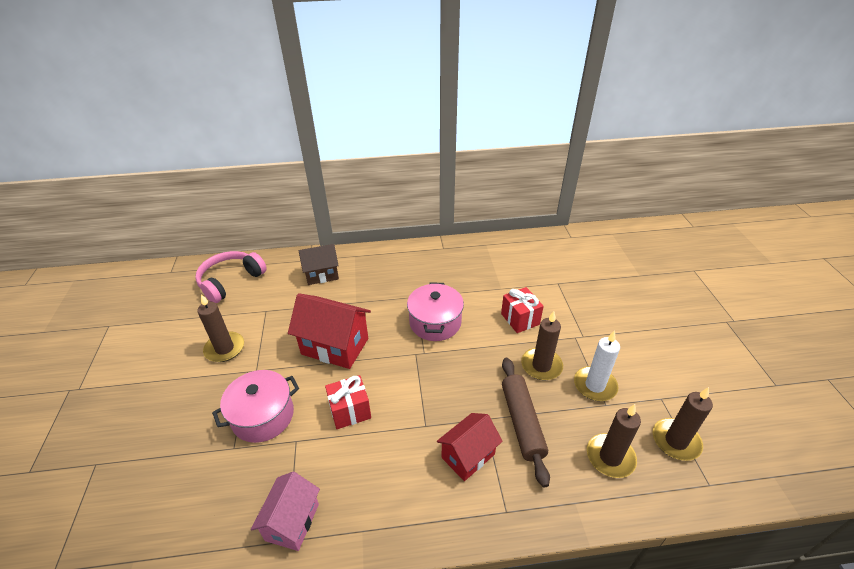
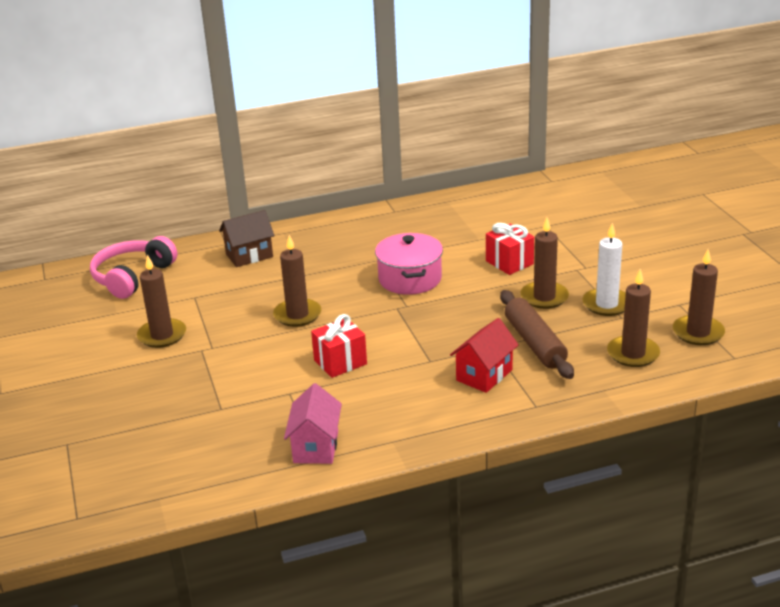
camera: 10 degrees left, 10 degrees down
pink pot [212,370,299,443] -> none
red house [288,293,371,369] -> brown candle [273,235,321,327]

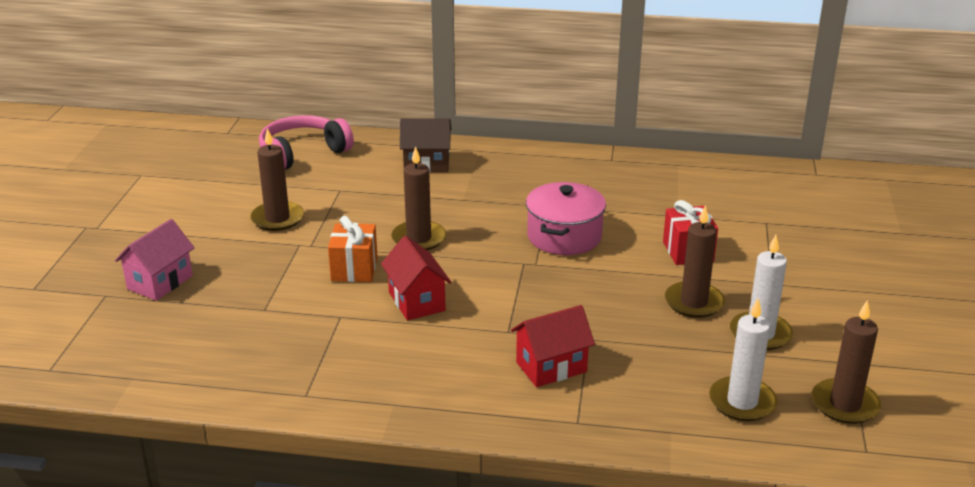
camera: 25 degrees right, 0 degrees up
pink house [284,383,342,464] -> pink house moved to [115,219,194,301]
red gift [311,314,367,378] -> red house [381,236,451,320]
brown rolling pin [500,290,574,379] -> none
brown candle [607,269,660,367] -> white candle [709,299,777,421]
none -> orange gift [328,216,378,282]

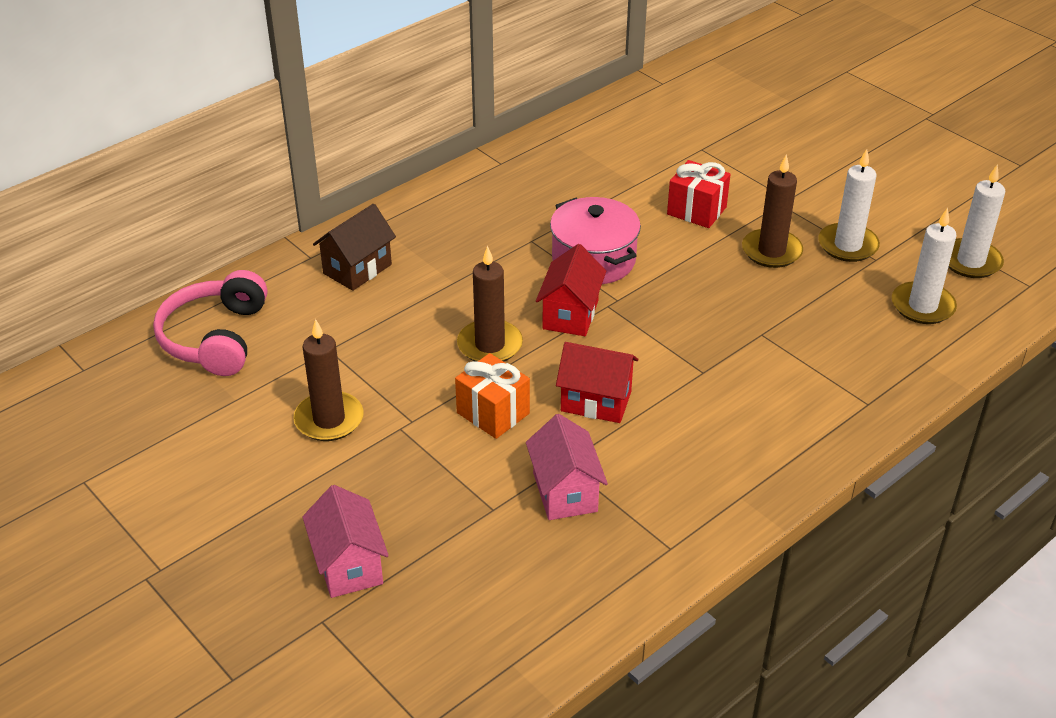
camera: 50 degrees left, 10 degrees up
red house [511,305,595,387] -> red house moved to [536,244,606,336]
brown candle [812,300,881,424] -> white candle [948,164,1005,278]
none -> pink house [526,414,608,520]

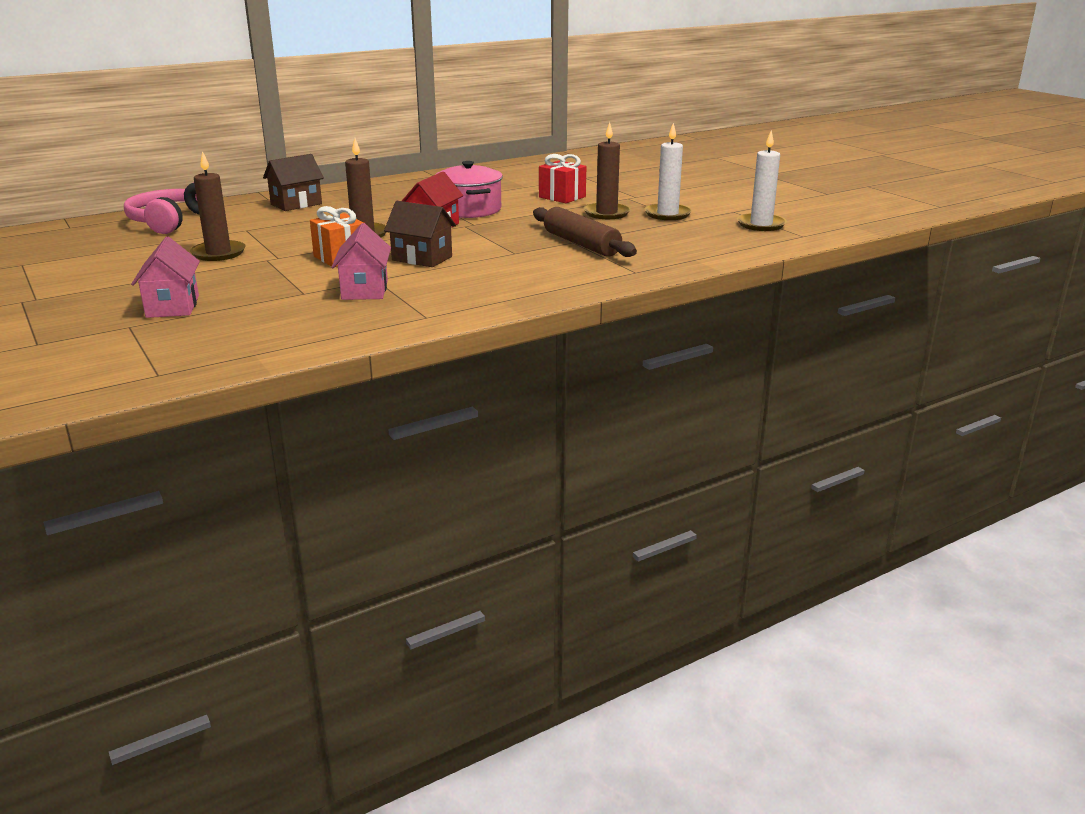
camera: 10 degrees right, 15 degrees down
red house [556,342,638,423] -> brown house [384,201,456,267]
white candle [892,208,957,324] -> none
none -> brown rolling pin [533,207,637,257]

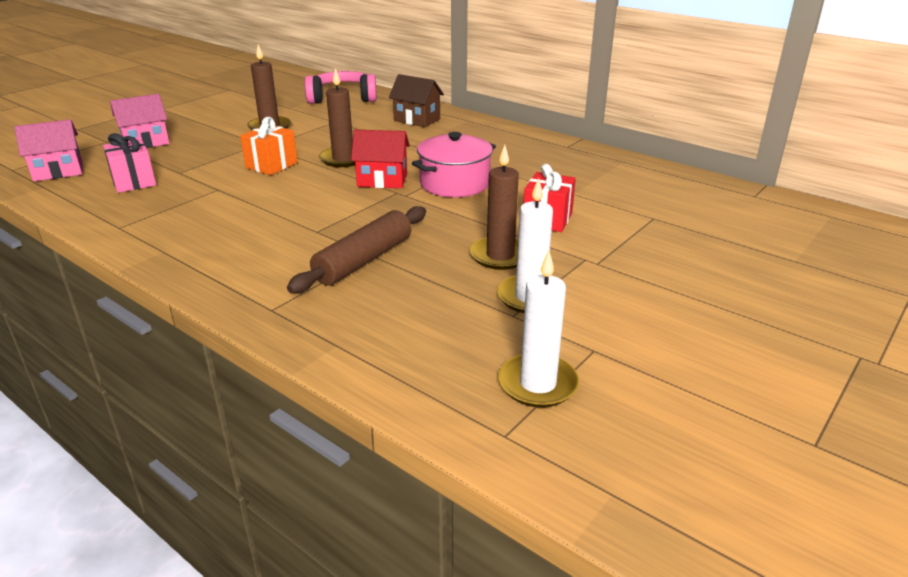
camera: 70 degrees right, 5 degrees up
pink house [331,223,391,300] -> pink house moved to [14,119,83,182]
brown house [384,201,456,267] -> none
none -> pink gift [103,133,156,193]

